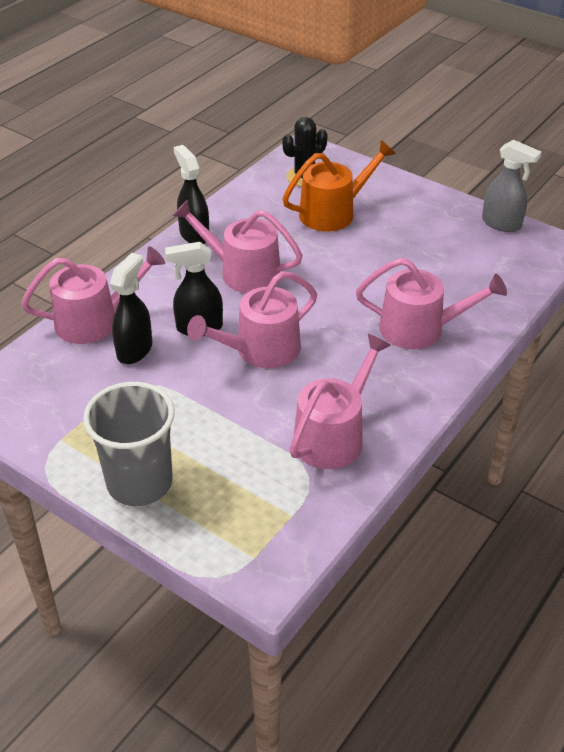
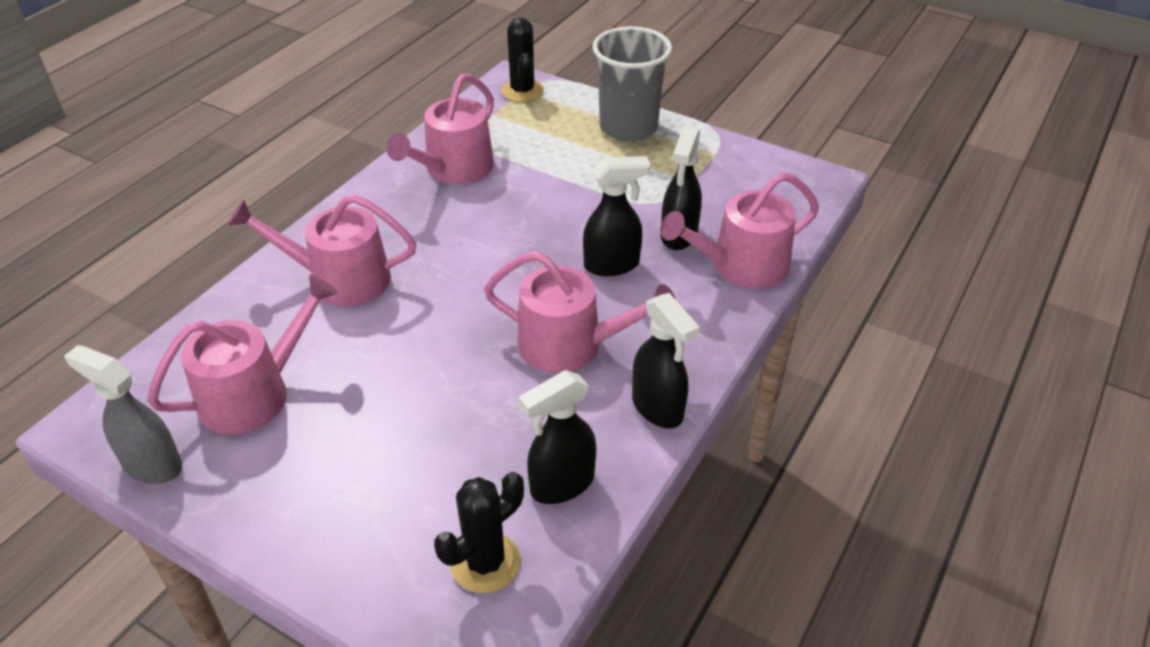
camera: 175 degrees right, 0 degrees up
pink watering can [187,271,317,368] -> pink watering can moved to [147,275,338,435]
orange watering can [283,140,396,232] -> none
none -> black cactus [501,18,544,102]
none -> black spray bottle [519,370,596,504]

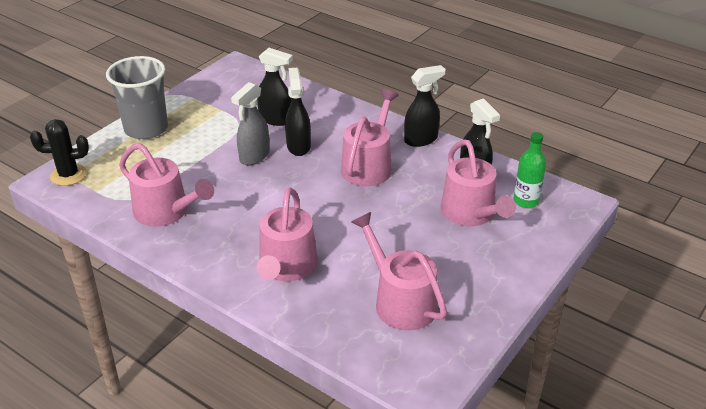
camera: 85 degrees left, 5 degrees down
grey spray bottle [64,345,182,484] -> grey spray bottle moved to [231,82,269,165]
black cactus [434,472,524,593] -> green bottle [514,132,546,208]
pink watering can [661,172,819,289] -> pink watering can moved to [441,140,516,226]

